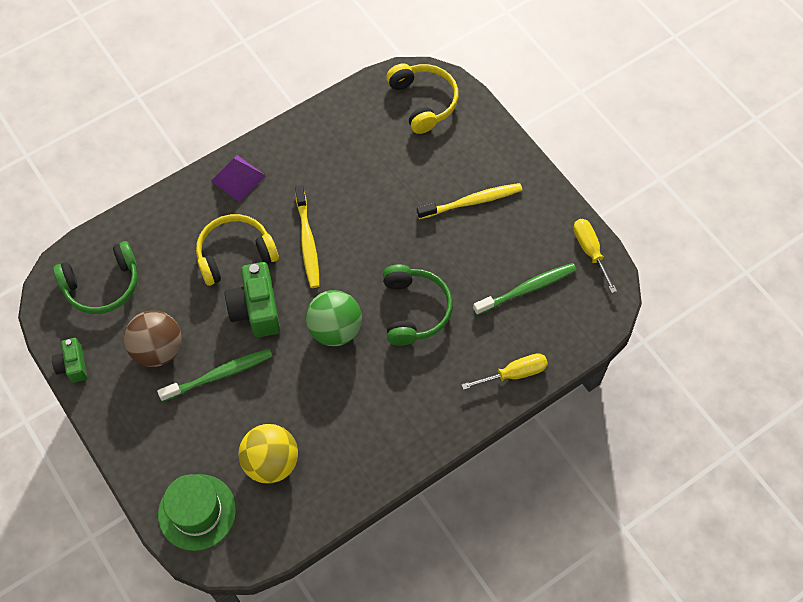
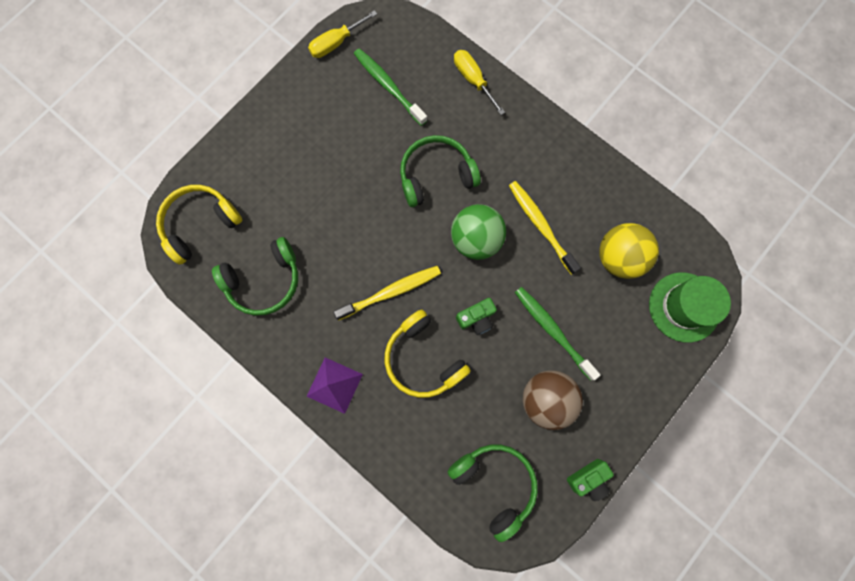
camera: 105 degrees left, 15 degrees up
green camera [225,262,280,337] -> green camera [456,298,497,335], size x0.59
yellow toothbrush [417,183,522,219] -> yellow toothbrush moved to [509,181,581,275]
none -> green headphones [212,237,298,316]

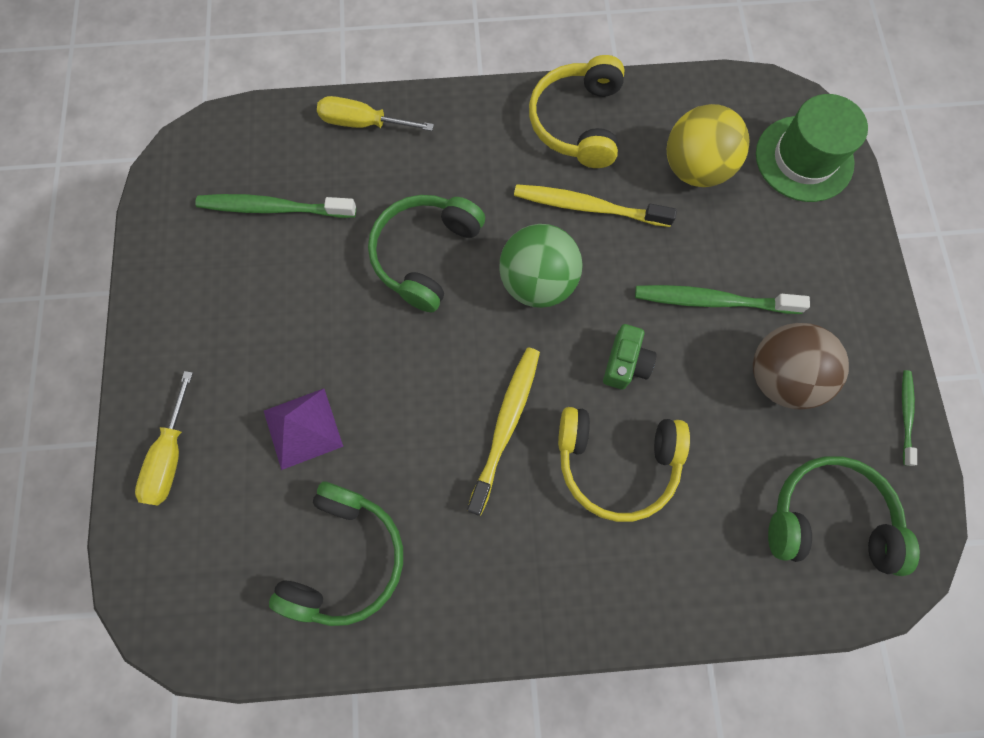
camera: 45 degrees left, 5 degrees down
yellow headphones [156,185,242,265] -> yellow headphones moved to [529,55,625,168]
purple pyramid [307,357,363,414] -> purple pyramid moved to [264,389,343,470]
yellow screwdriver [308,10,377,58] -> yellow screwdriver moved to [135,371,193,505]
green camera [567,459,614,501] -> green toothbrush [902,370,917,466]

